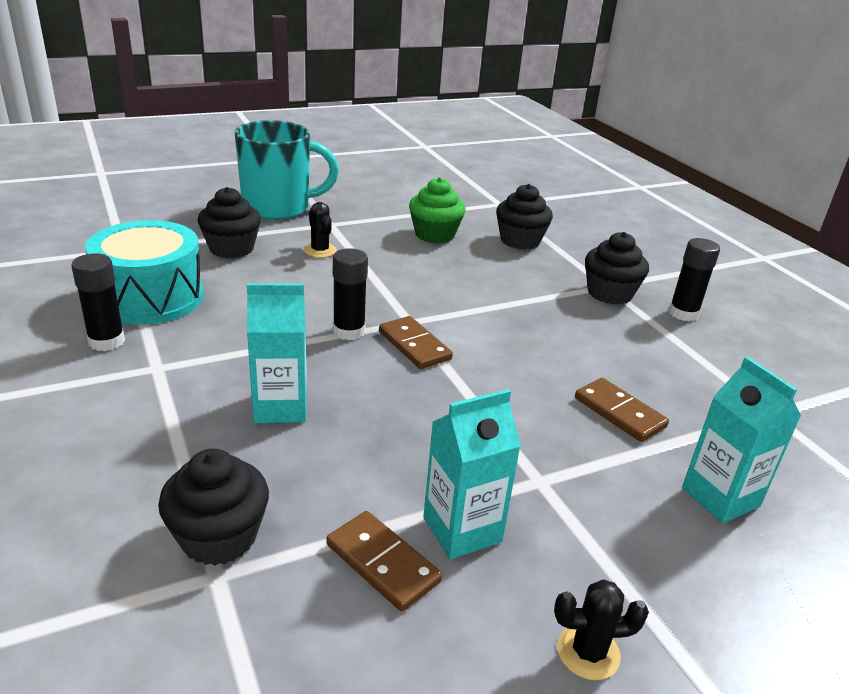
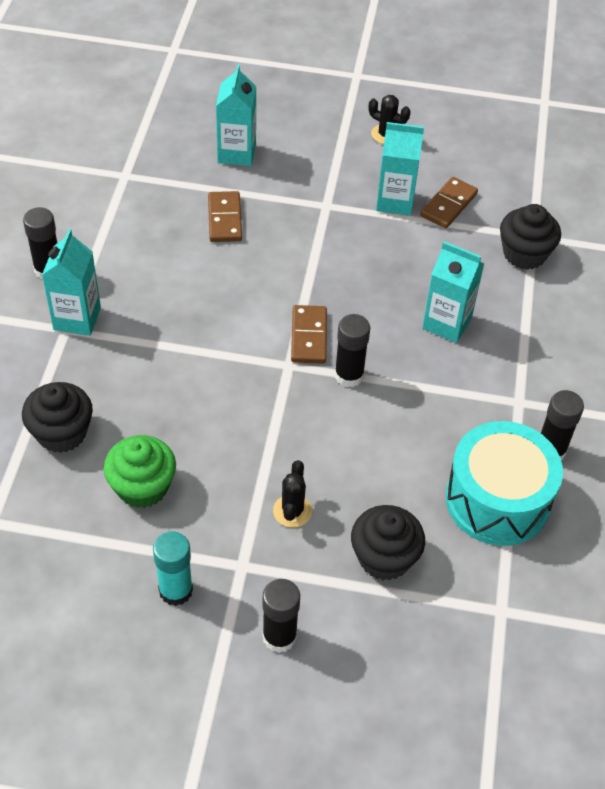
camera: 145 degrees left, 20 degrees up
turquoise mug [235,120,339,220] -> black glue stick [262,579,300,653]
brown domino [327,511,442,612] -> brown domino turned 45 degrees clockwise [420,177,478,229]
black cupcake [585,232,649,305] -> turquoise carton [42,229,101,336]
none -> turquoise glue stick [153,531,193,606]

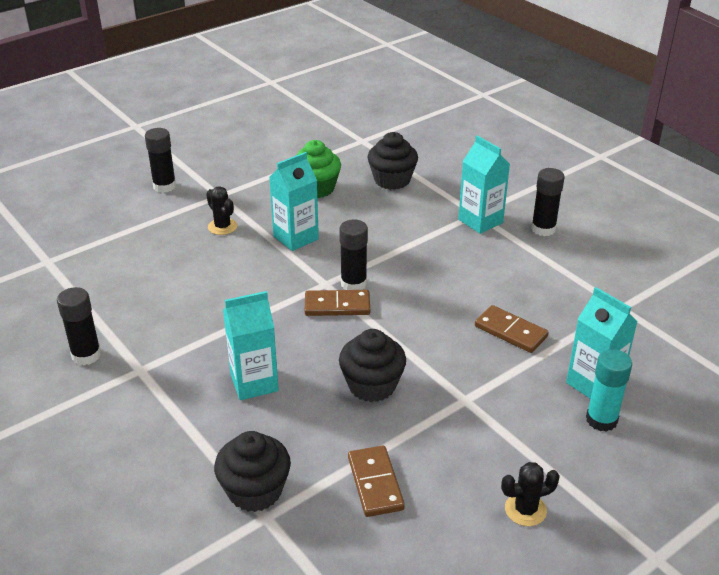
camera: 135 degrees right, 15 degrees down
turquoise glue stick [153,531,193,606] -> turquoise glue stick moved to [586,349,632,432]
brown domino [291,305,327,364] -> brown domino turned 45 degrees counterclockwise [305,290,370,316]
black glue stick [334,314,370,387] -> black glue stick moved to [339,219,368,290]
black cupcake [351,505,425,581] -> black cupcake moved to [339,329,406,402]
turquoise carton [376,122,424,216] -> turquoise carton moved to [269,152,319,251]
turquoise drum [446,421,563,546] -> none

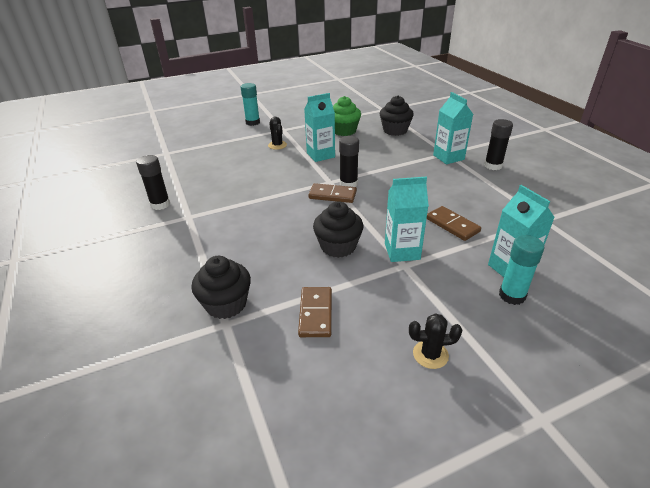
camera: 15 degrees right, 0 degrees up
black glue stick [145,128,176,193] -> turquoise glue stick [241,83,260,126]
turquoise carton [223,291,279,400] -> turquoise carton moved to [385,177,429,262]

